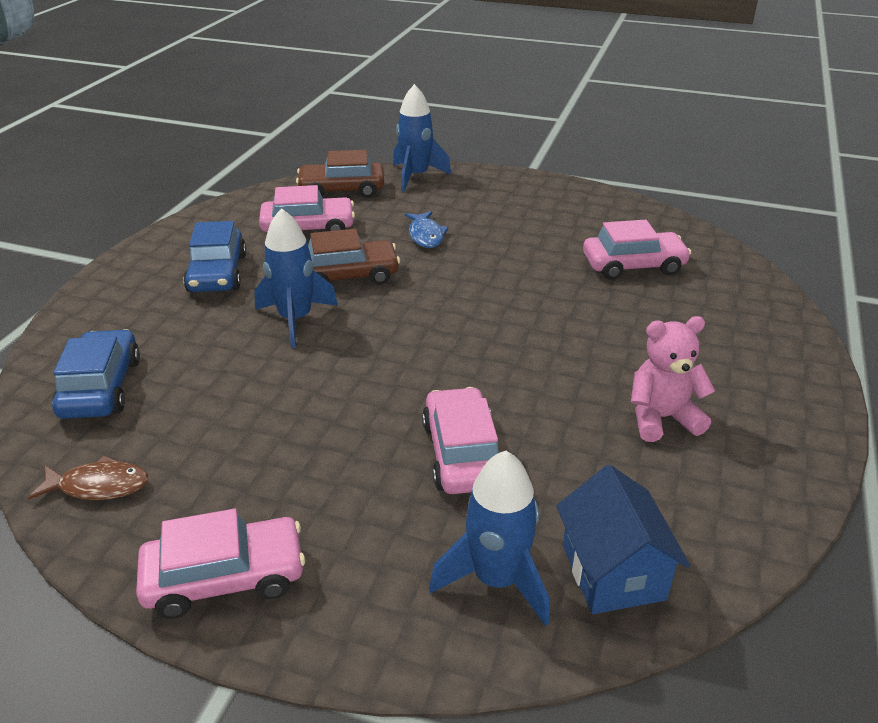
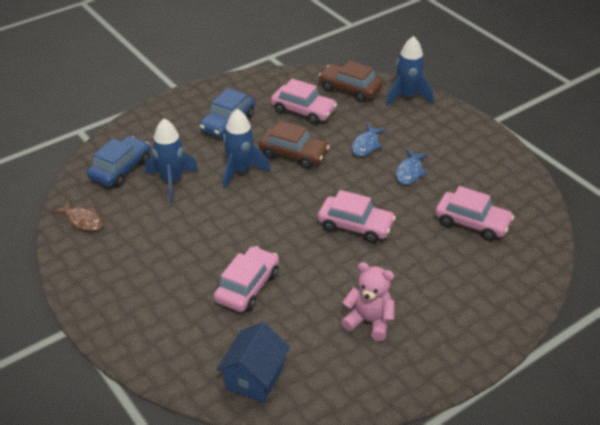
camera: 35 degrees right, 5 degrees up
pink car [136,509,305,619] -> pink car moved to [318,190,396,243]
blue rocket [429,451,550,626] -> blue rocket moved to [145,118,198,201]
none -> blue fish [396,150,428,185]

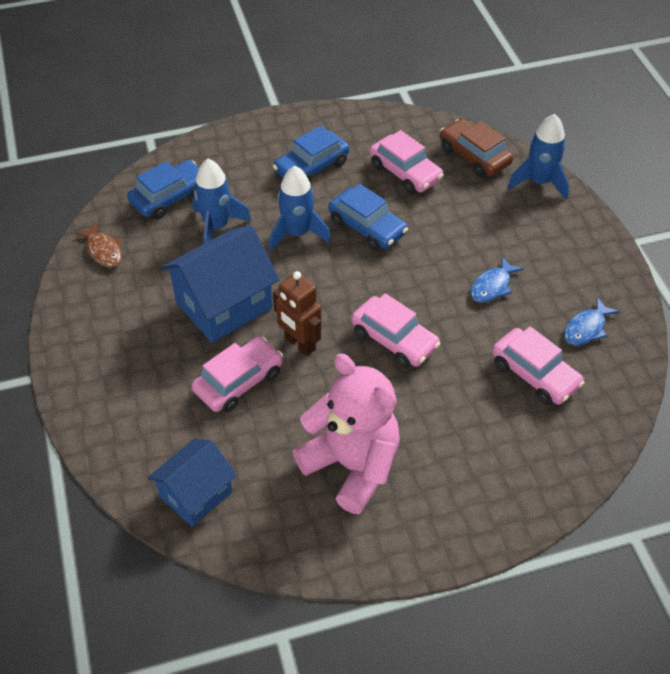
camera: 20 degrees right, 10 degrees up
brown car [259,121,330,169] -> blue car [328,184,408,251]
pink teddy bear [341,262,394,341] -> pink teddy bear [293,354,400,514], size x1.69
blue fish [352,124,386,156] -> blue fish moved to [564,297,620,345]
none -> blue house [161,225,280,343]
none -> brown robot [273,271,321,356]

